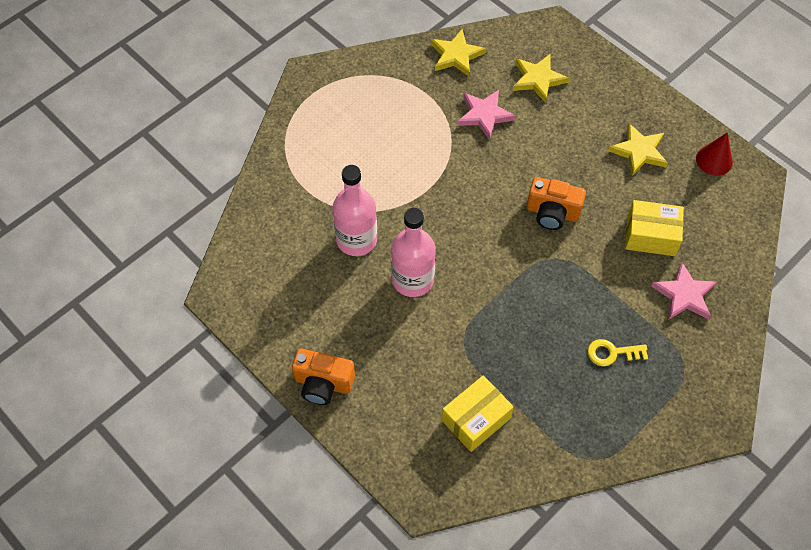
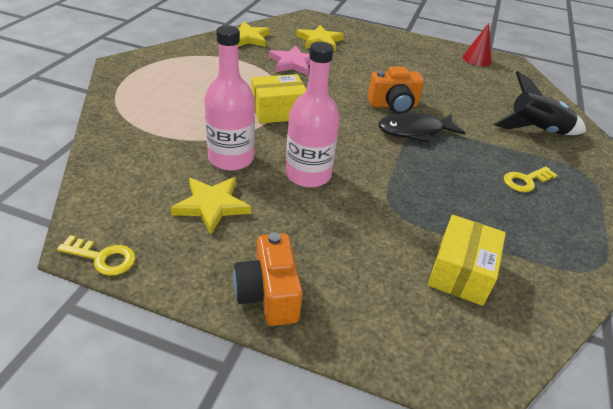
camera: 30 degrees left, 20 degrees down
orange camera [292,349,355,405] -> orange camera turned 90 degrees clockwise [233,232,303,326]
yellow star [608,123,668,176] -> yellow star moved to [171,177,251,234]
yellow box [625,200,684,256] -> yellow box moved to [251,74,306,124]
pink star [652,262,717,320] -> black rocket [493,71,586,135]
none -> yellow key [57,235,136,276]
none -> black fish [378,113,465,143]

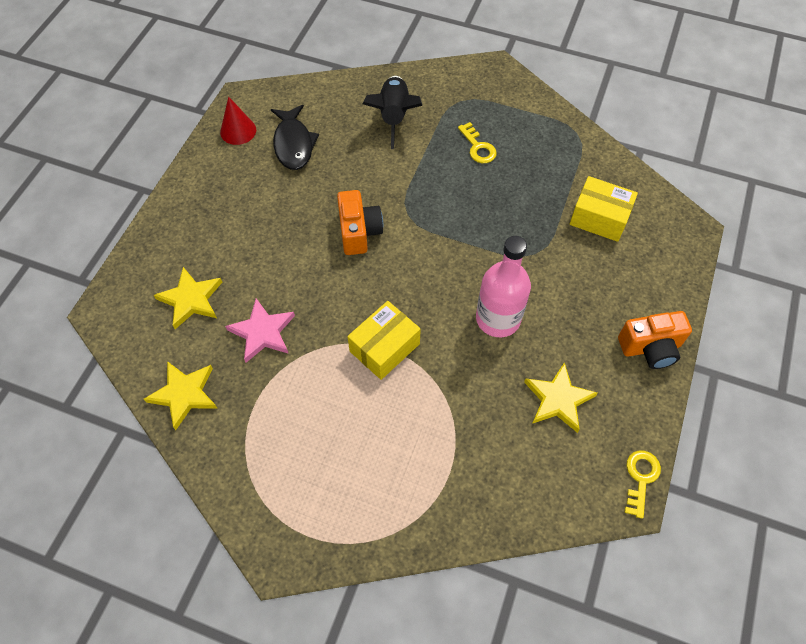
camera: 85 degrees left, 20 degrees up
pink bottle [204,25,255,171] -> none
yellow box [251,74,306,124] -> yellow box turned 60 degrees clockwise [347,301,421,380]
black fish [378,113,465,143] -> black fish moved to [271,105,319,170]

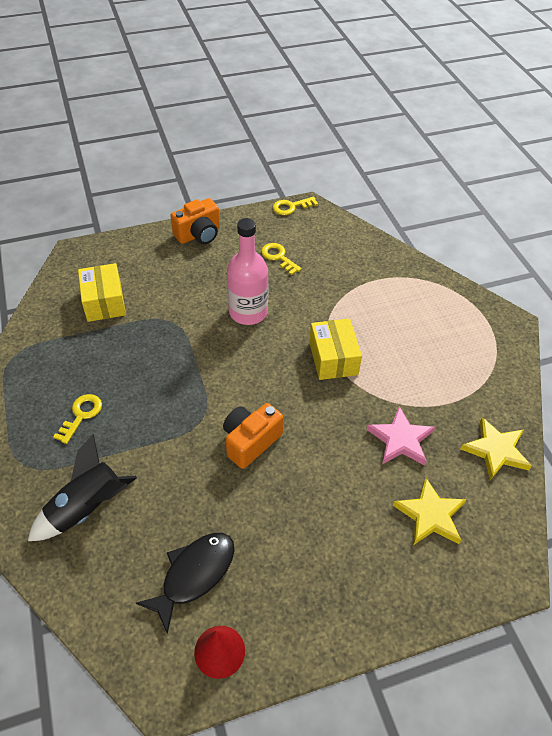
camera: 130 degrees left, 10 degrees down
yellow box [347,301,421,380] -> yellow box turned 75 degrees clockwise [309,319,362,380]
yellow star [524,362,597,433] -> yellow key [261,243,302,275]
orange camera [618,311,692,369] -> orange camera turned 105 degrees clockwise [170,198,220,244]

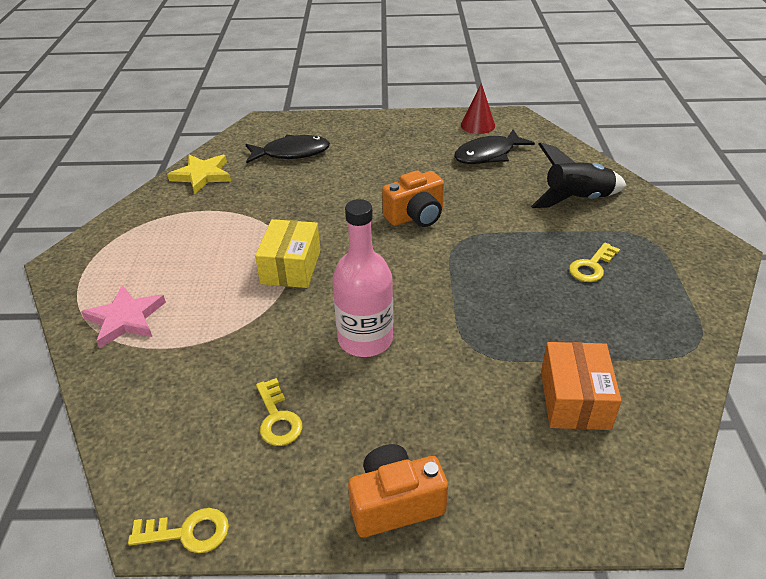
camera: 160 degrees left, 10 degrees down
yellow box [78,263,126,322] -> orange box [541,342,622,430]
pink star [367,406,435,465] -> pink star moved to [81,285,166,348]
yellow star [393,478,466,545] -> black fish [245,135,330,163]

